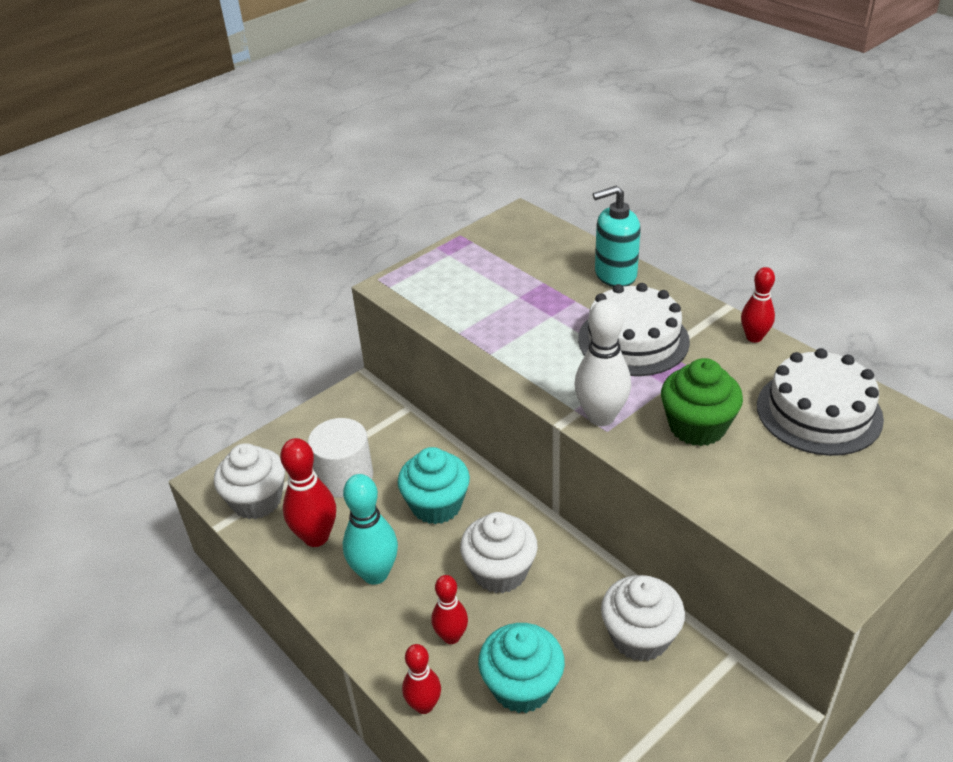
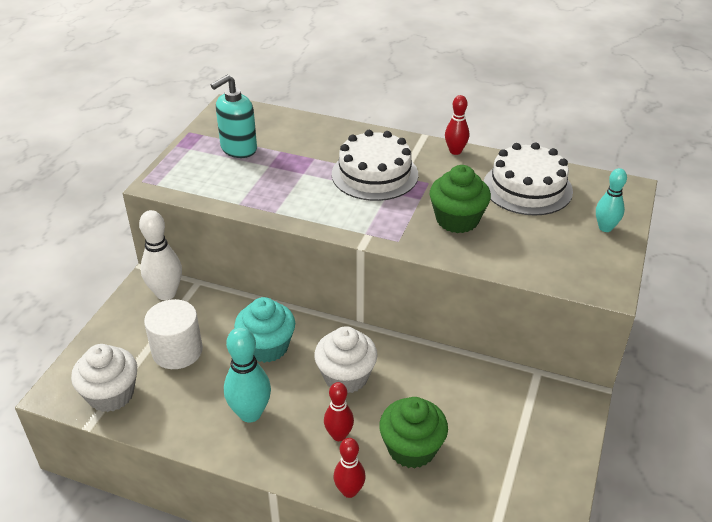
camera: 30 degrees left, 0 degrees up
red bowling pin [280,438,336,547] -> none
turquoise cupcake [478,623,565,713] -> green cupcake [379,397,448,469]
white bowling pin [575,300,631,426] -> white bowling pin moved to [139,210,182,300]
turquoise soap dispenser [593,186,641,287] -> turquoise soap dispenser moved to [211,75,257,158]
white cupcake [601,575,685,661] -> none
none -> turquoise bowling pin [596,168,627,232]

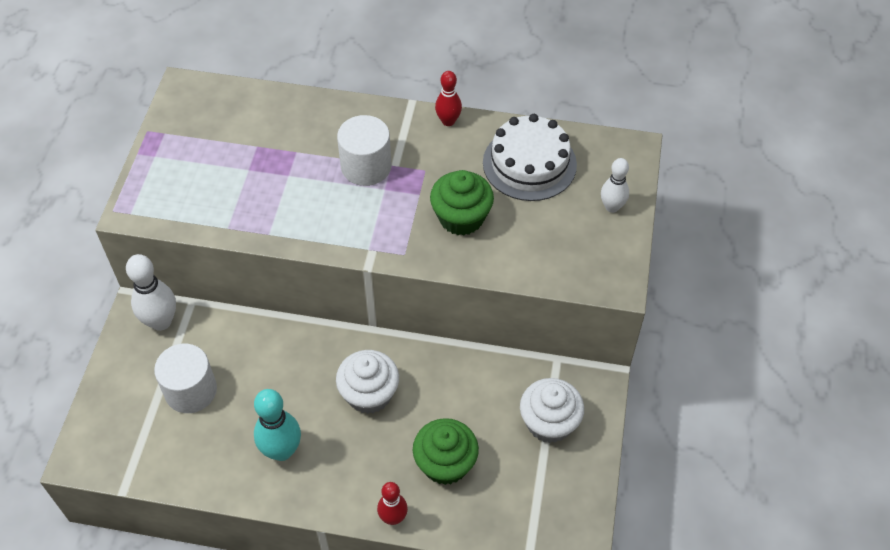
camera: 10 degrees left, 15 degrees up
white cupcake [71,344,137,412] -> white cupcake moved to [520,378,584,443]
turquoise soap dispenser [211,75,257,158] -> none
turquoise cupcake [234,297,295,363] -> none
red bowling pin [324,382,354,441] -> none
white cake [332,130,418,201] -> white cylinder [337,115,392,186]
turquoise bowling pin [596,168,627,232] -> white bowling pin [601,158,629,213]

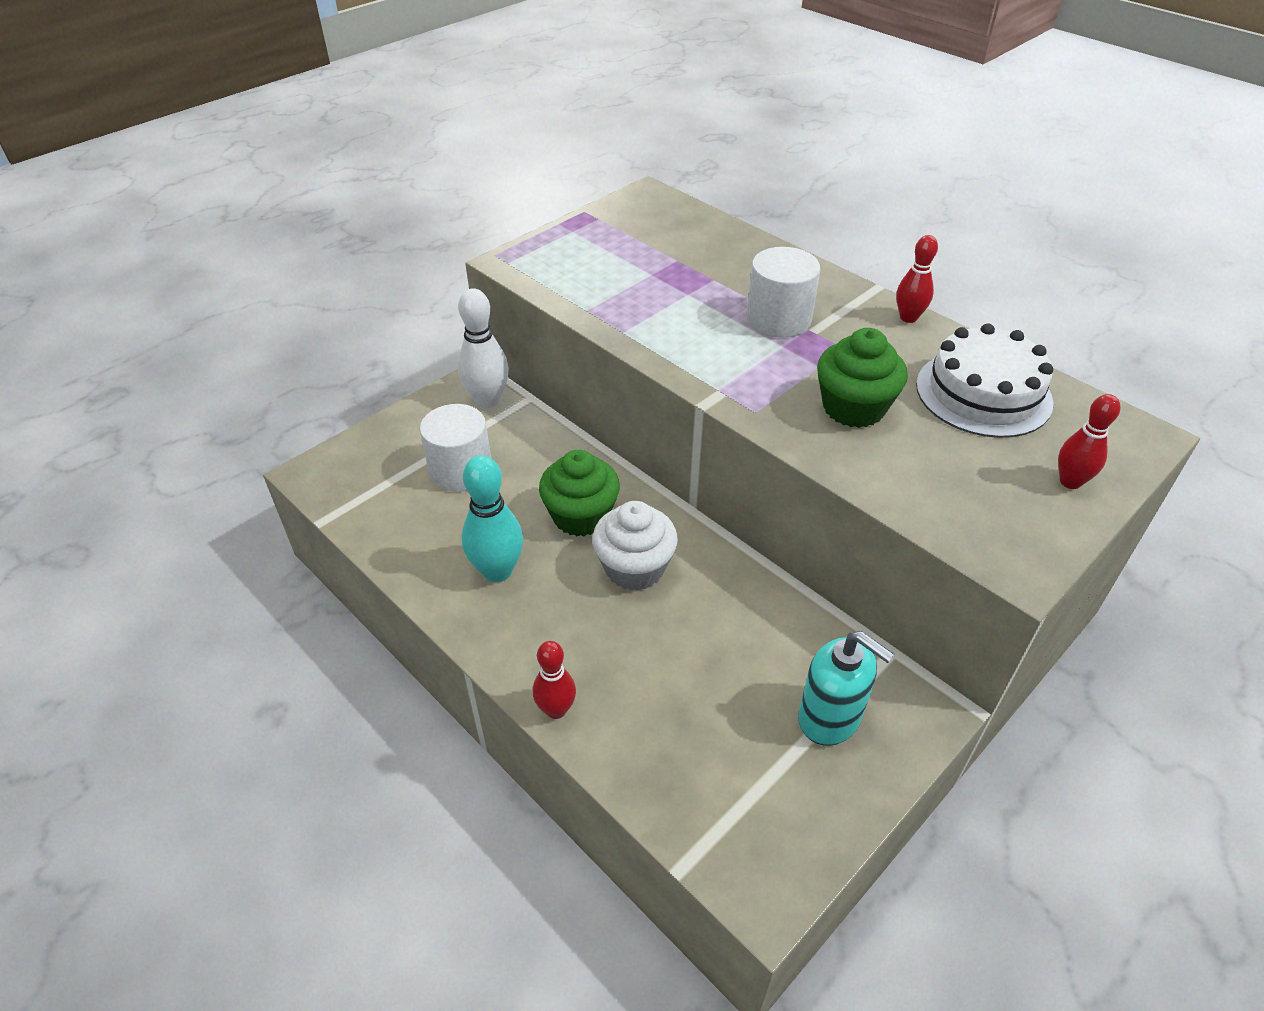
camera: 35 degrees right, 10 degrees down
green cupcake [413,418,479,485] -> green cupcake moved to [539,450,620,536]
white cupcake [520,378,584,443] -> turquoise soap dispenser [798,631,894,746]
white bowling pin [601,158,629,213] -> red bowling pin [1058,394,1121,489]

